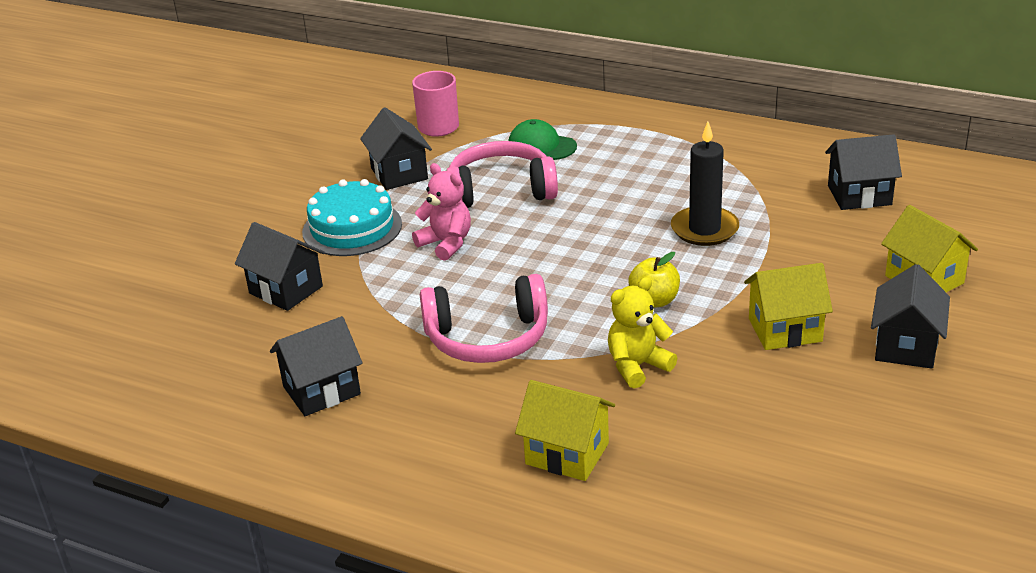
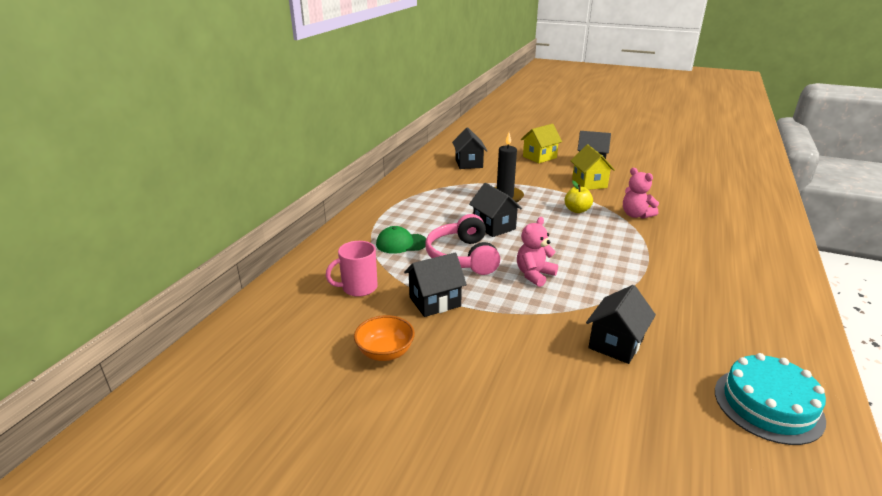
camera: 95 degrees left, 5 degrees down
black house [270,316,363,416] -> black house moved to [469,183,522,237]
turquoise cake [302,179,402,256] -> turquoise cake moved to [715,353,826,445]
pink headphones [420,274,548,363] -> none
green cap [508,119,577,160] -> green cap turned 60 degrees clockwise [376,226,426,254]
yellow house [515,380,615,481] -> none
yellow teddy bear [608,277,677,388] -> pink teddy bear [623,168,659,219]
none -> orange bowl [354,315,415,361]

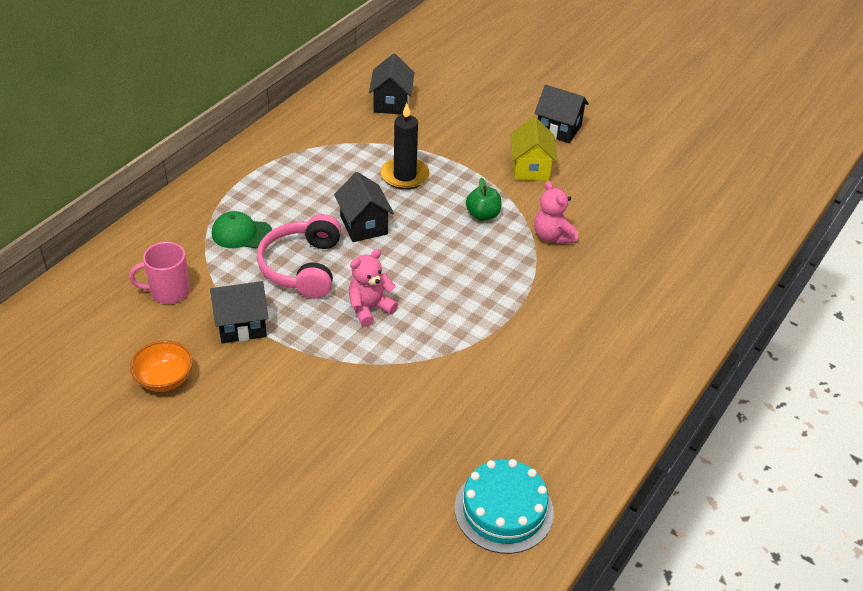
camera: 10 degrees right, 15 degrees up
yellow house [521,124,562,163] -> none
yellow apple [564,181,593,213] -> green apple [466,178,501,221]
black house [586,285,656,364] -> none

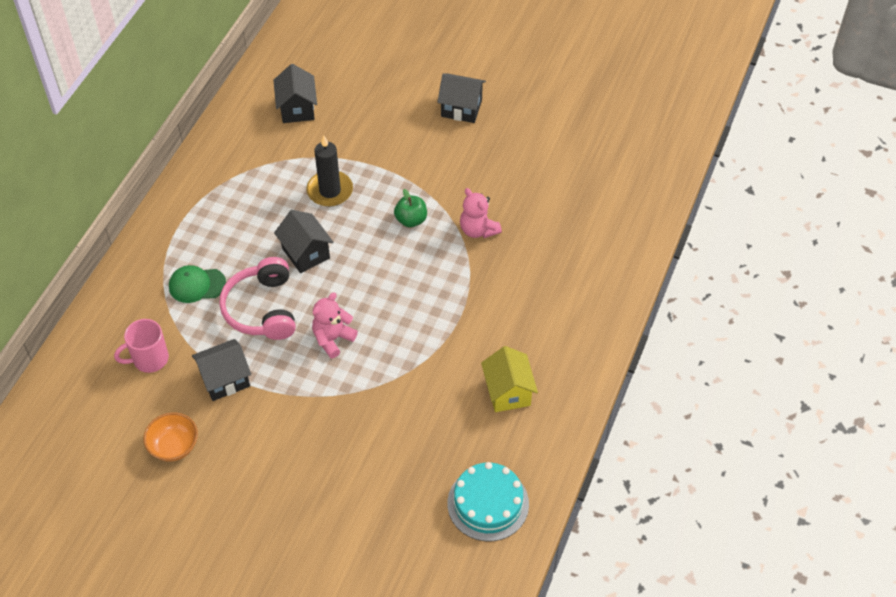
camera: 10 degrees left, 10 degrees up
yellow house [510,117,558,181] -> yellow house moved to [481,346,538,412]

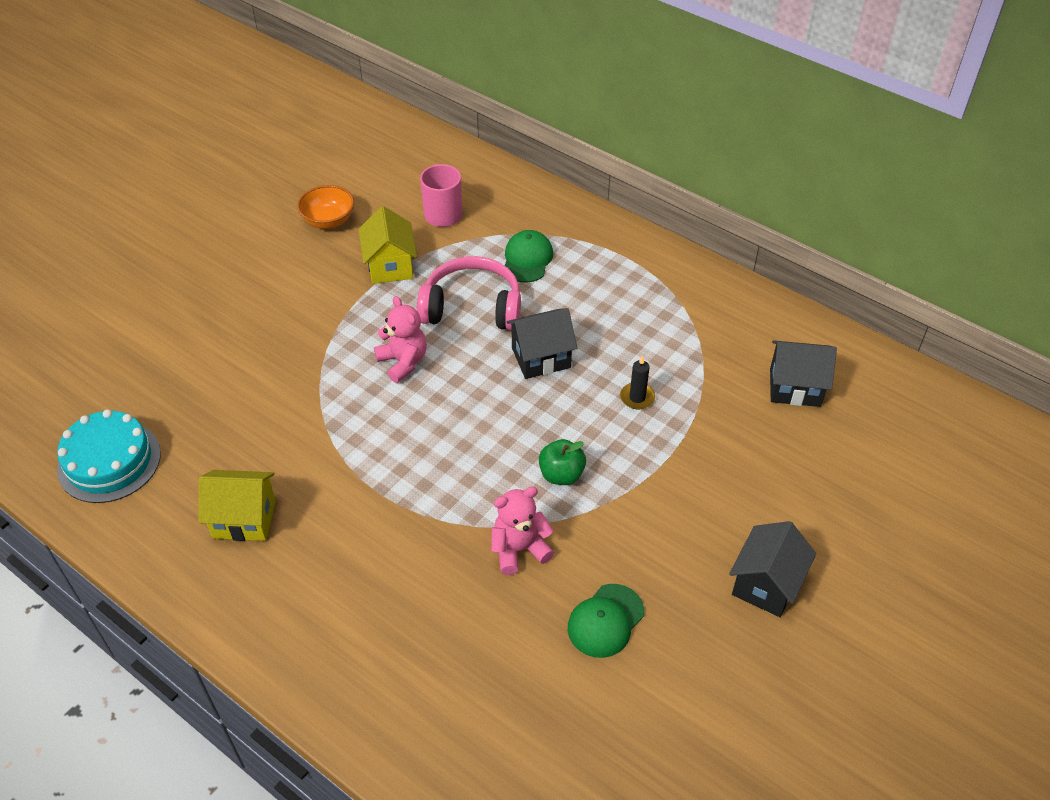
camera: 105 degrees right, 5 degrees down
black house [192,339,251,401] -> yellow house [359,206,417,284]
black candle [307,136,353,207] -> black candle [620,355,655,409], size x0.55
none -> green cap [568,584,644,658]

